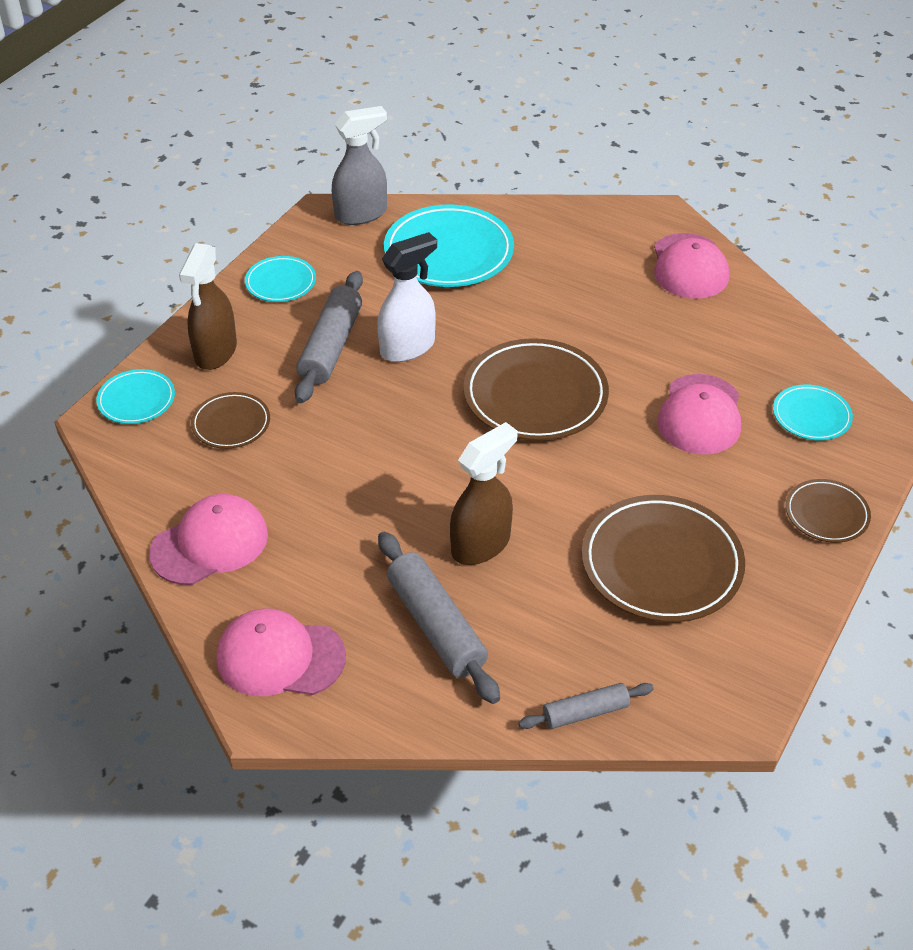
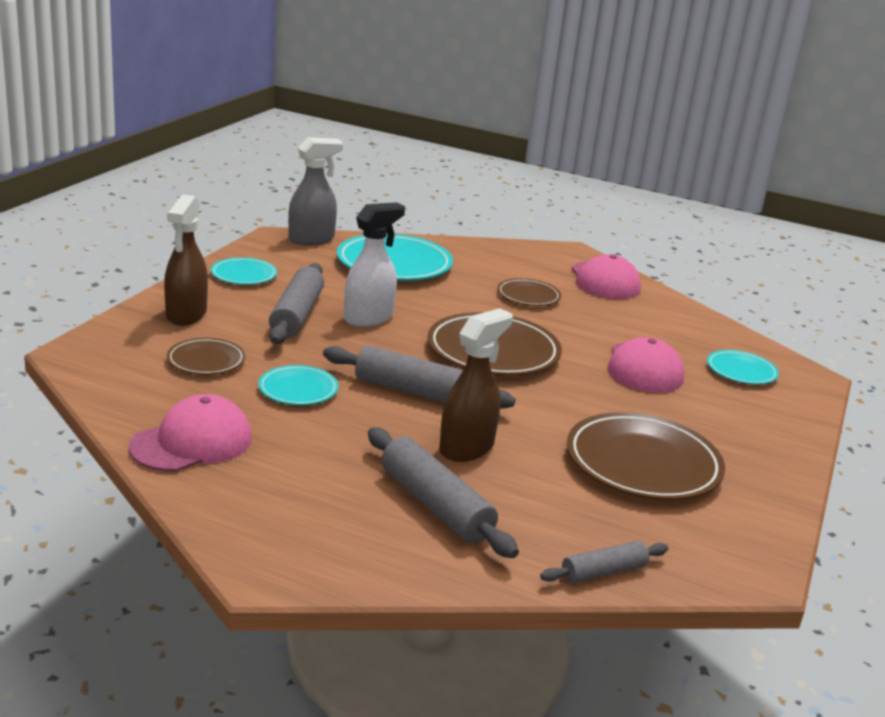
camera: 10 degrees left, 20 degrees down
turquoise plate [96,369,175,424] -> turquoise plate moved to [258,365,339,405]
pink cap [217,609,346,696] -> none
brown plate [786,479,871,543] -> brown plate moved to [497,278,561,306]
none -> grey rolling pin [323,345,515,409]

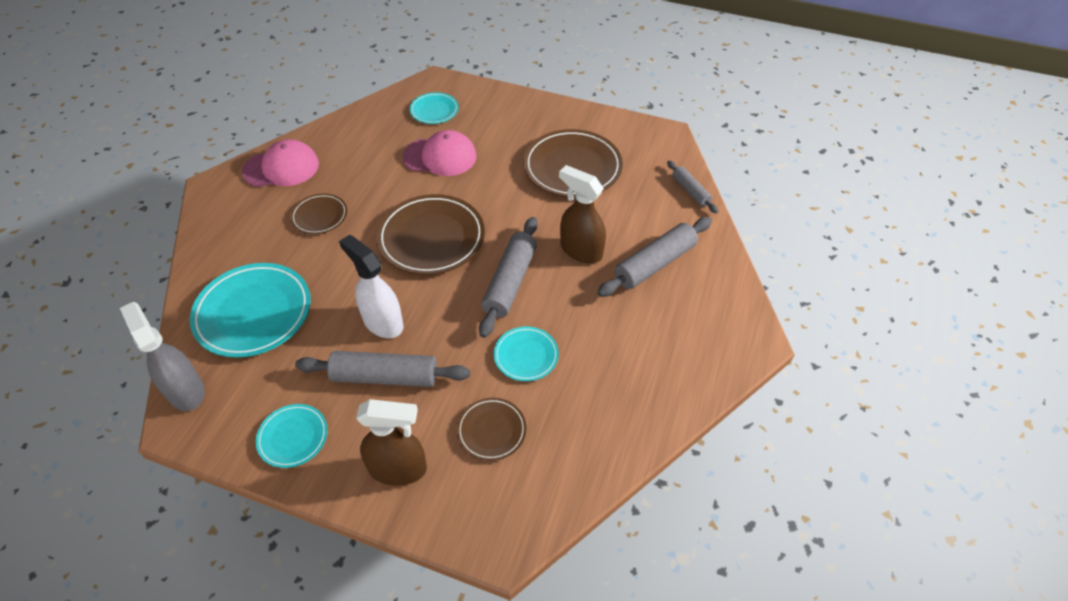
camera: 90 degrees left, 25 degrees up
pink cap [129,394,252,472] -> none

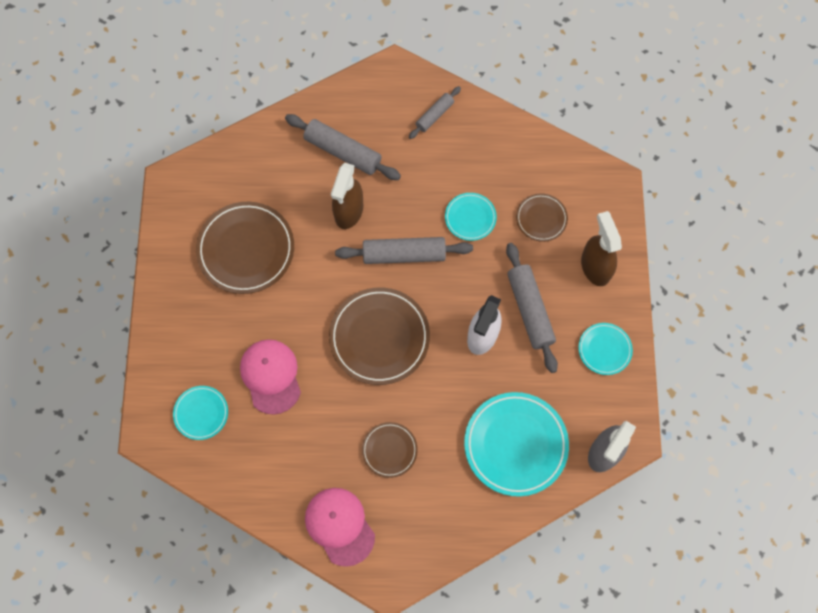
camera: 110 degrees left, 20 degrees up
grey rolling pin [667,161,718,213] -> grey rolling pin moved to [409,86,461,139]

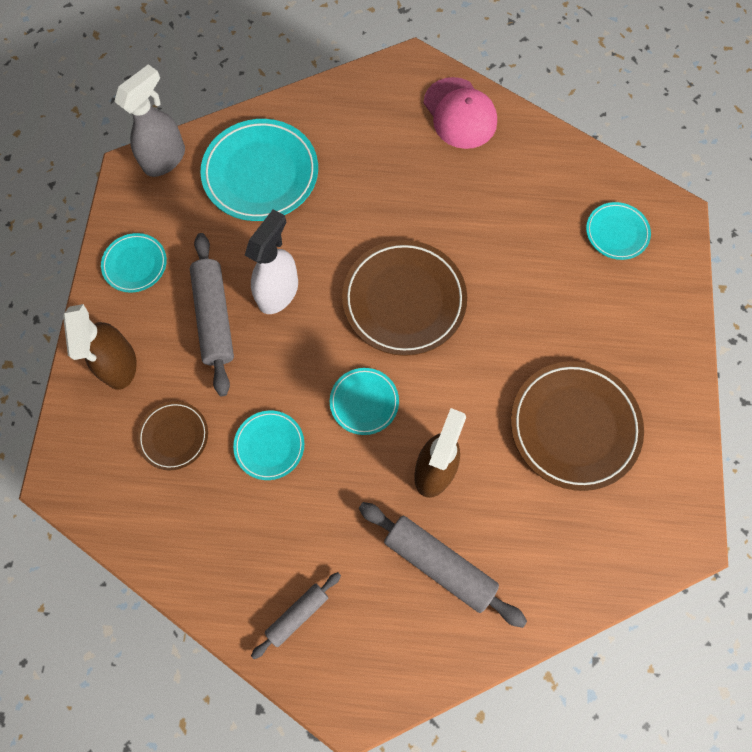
camera: 175 degrees left, 0 degrees up
pink cap [240,339,301,415] -> none
grey rolling pin [335,237,473,264] -> turquoise plate [330,368,399,435]
brown plate [362,422,418,478] -> none

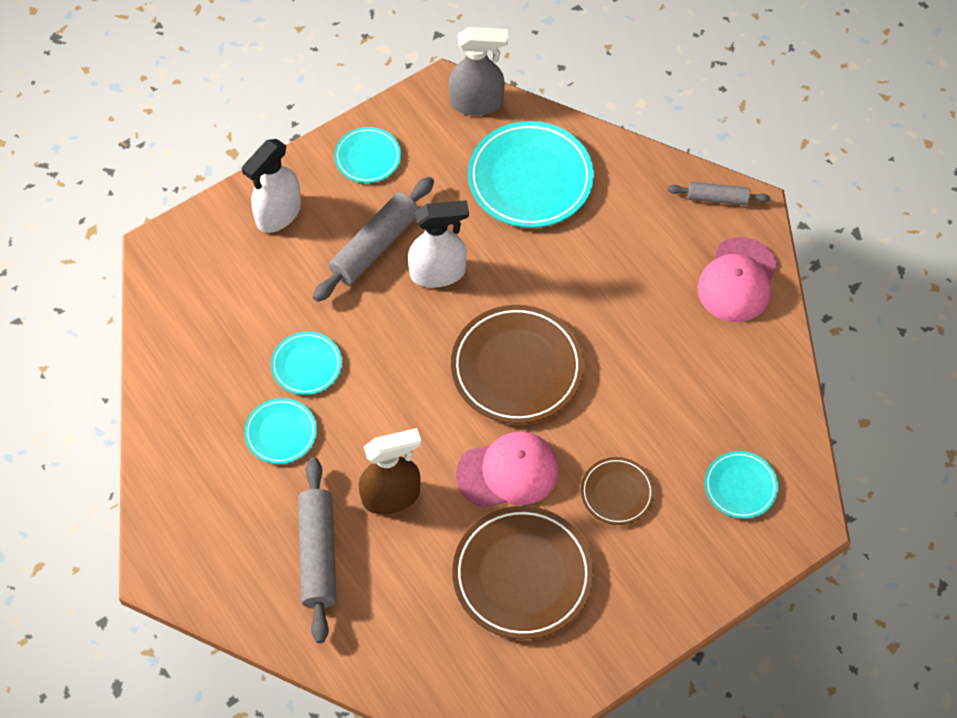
camera: 50 degrees right, 10 degrees down
brown spray bottle [63,304,137,390] -> white spray bottle [242,139,301,233]
brown plate [137,401,208,470] -> brown plate moved to [581,457,654,525]
grey rolling pin [251,572,341,659] -> grey rolling pin moved to [668,182,770,206]
turquoise plate [330,368,399,435] -> turquoise plate moved to [244,398,317,464]
none -> pink cap [456,431,559,508]

